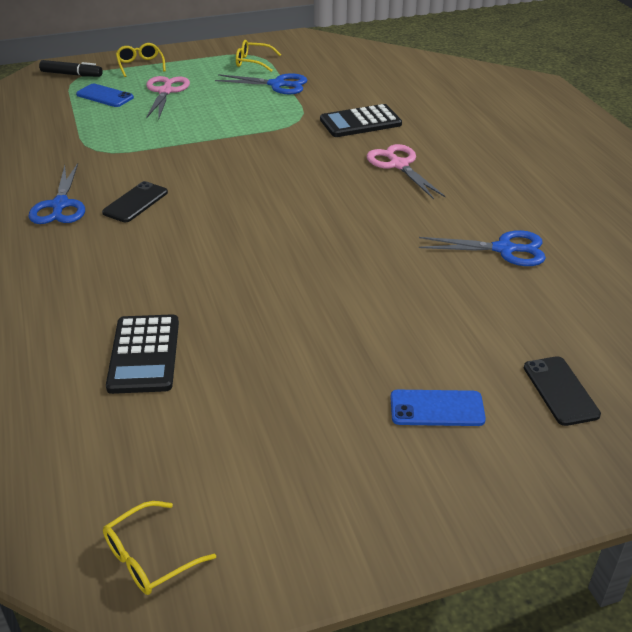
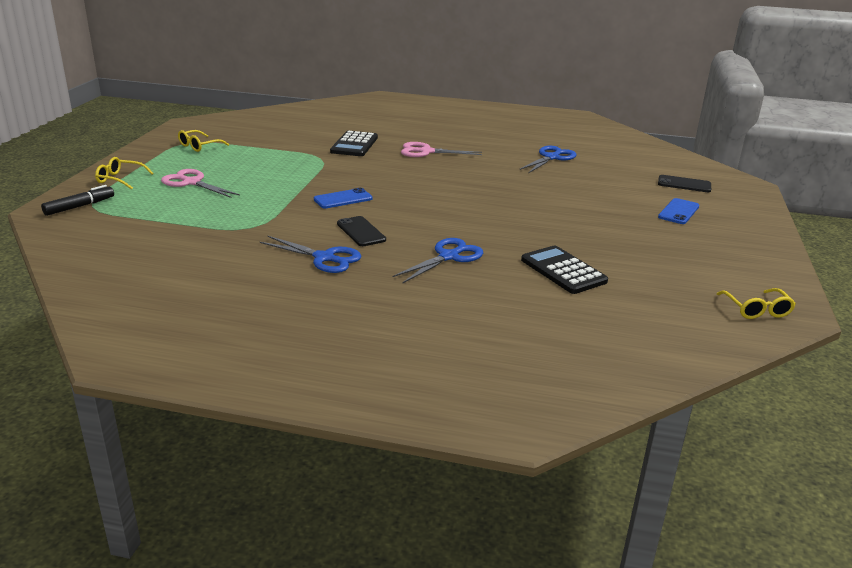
camera: 60 degrees left, 10 degrees down
blue phone [76,84,134,107] -> blue phone moved to [314,188,373,209]
black calculator [106,314,179,394] -> black calculator turned 150 degrees counterclockwise [521,245,608,294]
blue scissors [215,73,307,94] -> blue scissors moved to [392,238,483,283]

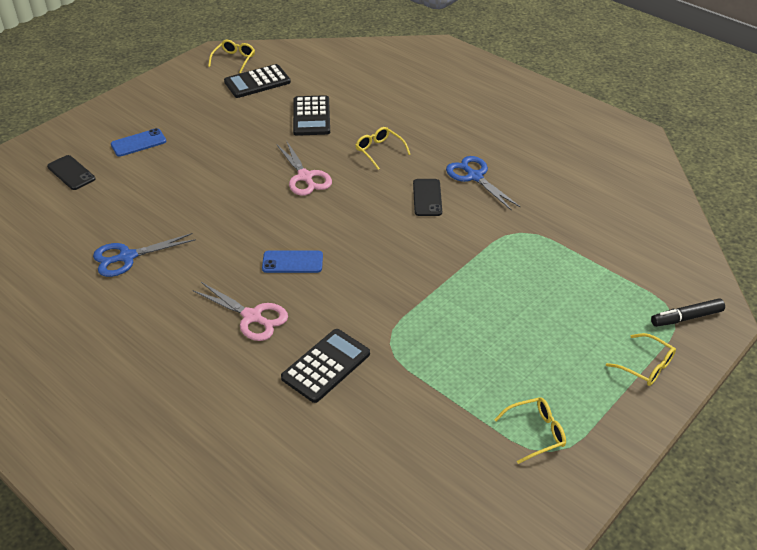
camera: 150 degrees left, 15 degrees up
pink scissors [161,169,240,198] -> pink scissors moved to [276,140,332,196]
blue phone [314,188,373,209] -> blue phone moved to [262,250,323,273]
blue scissors [392,238,483,283] -> yellow glasses [356,127,411,170]
none -> black calculator [224,64,291,98]

